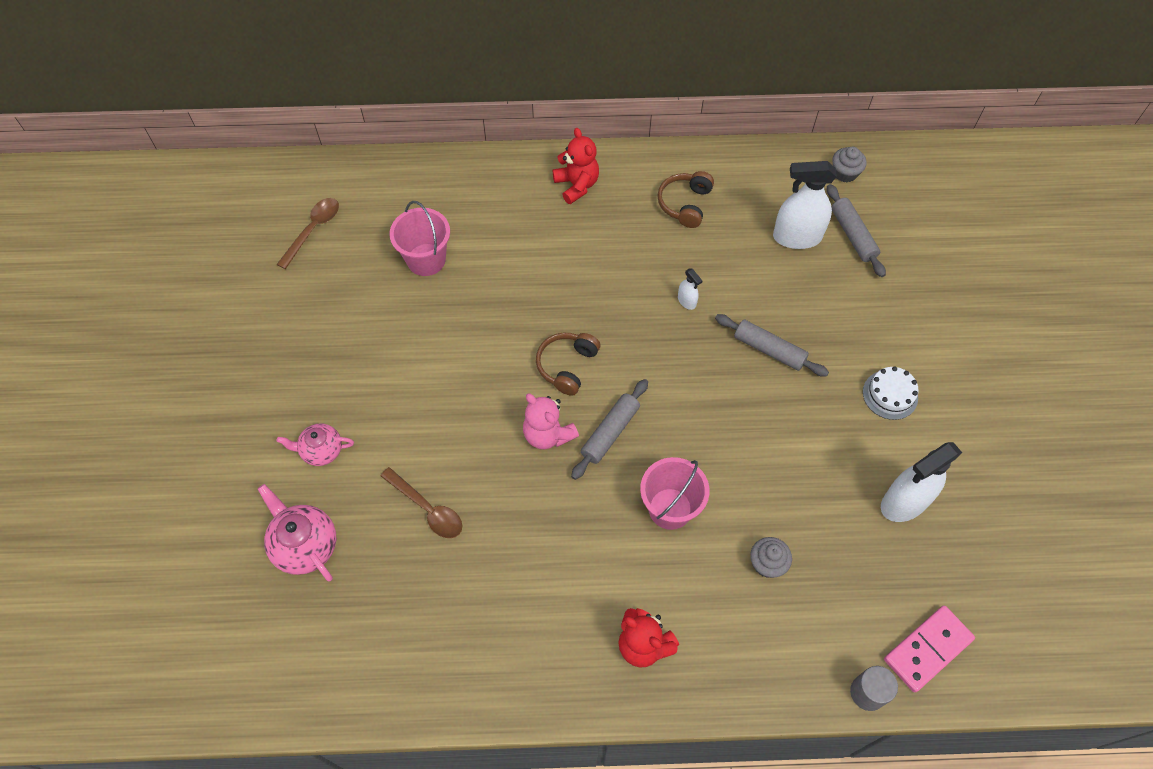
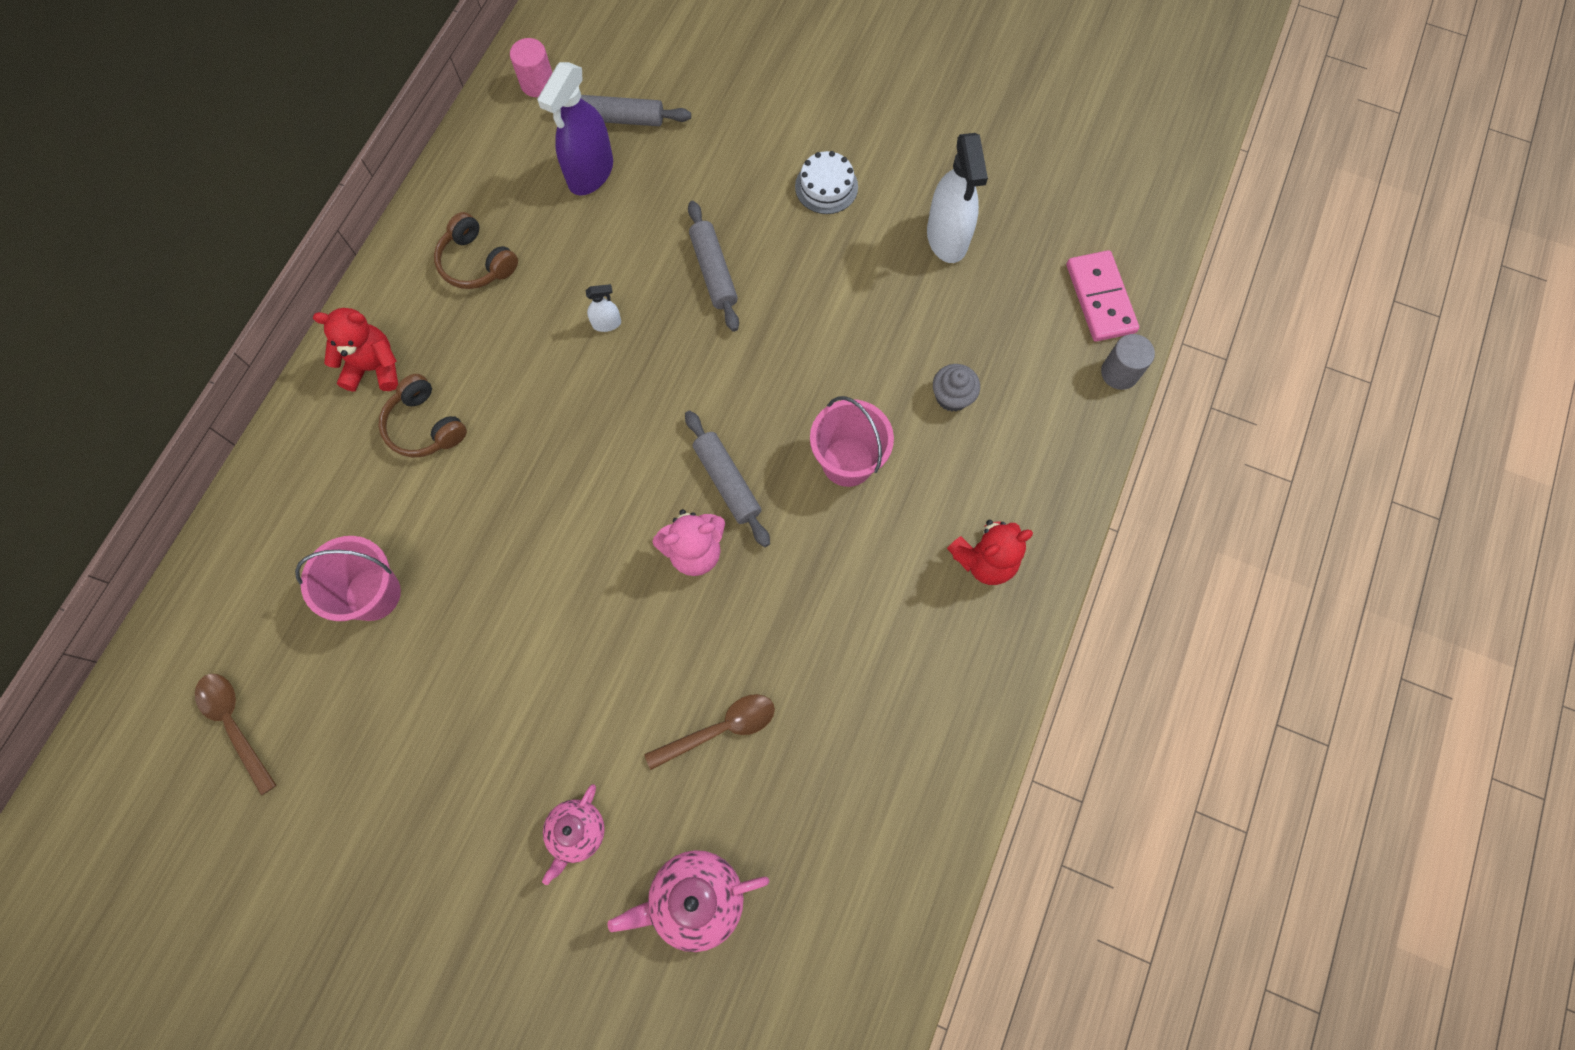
camera: 65 degrees left, 10 degrees up
brown headphones [536,333,601,396] -> brown headphones moved to [378,374,467,458]
grey rolling pin [715,314,829,377] -> grey rolling pin turned 75 degrees counterclockwise [688,201,739,332]
white spray bottle [773,161,837,249] -> purple spray bottle [537,62,613,195]
grey cupcake [832,147,867,183] -> pink cylinder [510,38,552,97]

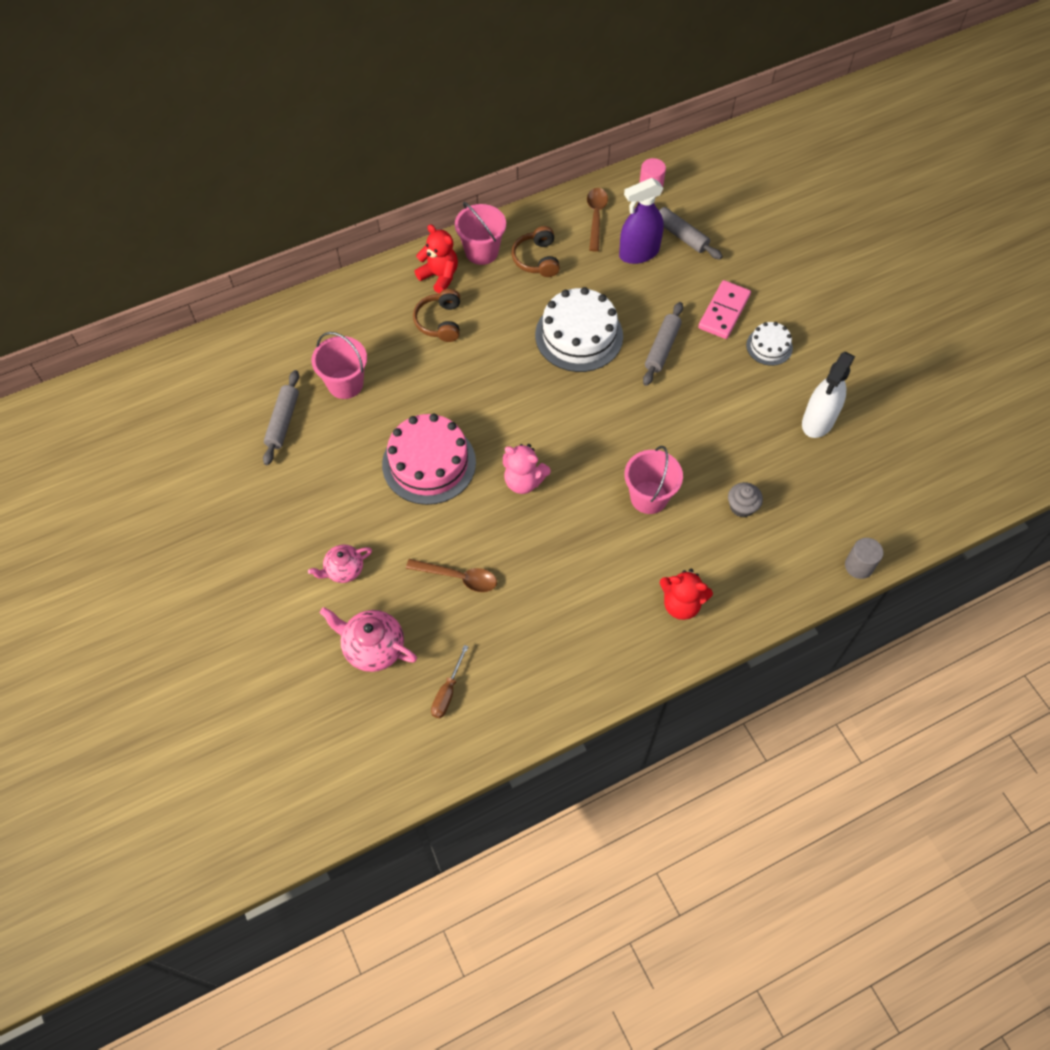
camera: 40 degrees right, 10 degrees down
brown spoon [195,674,277,795] -> brown spoon moved to [587,188,608,251]
white spray bottle [586,284,621,332] -> white cake [535,287,623,372]
grey rolling pin [685,411,770,547] -> grey rolling pin moved to [263,370,299,465]
pink domino [1066,250,1139,342] -> pink domino moved to [698,280,751,339]
none -> pink cake [382,414,476,505]
none -> brown screwdriver [431,645,469,718]
none -> pink bucket [455,202,506,265]

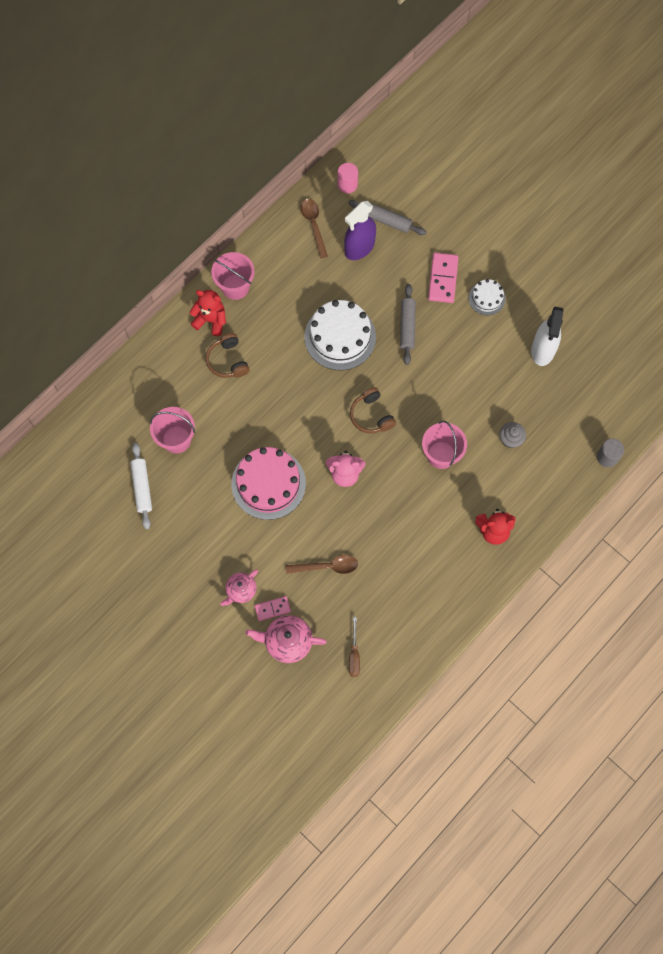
camera: 20 degrees left, 10 degrees up
grey rolling pin [263,370,299,465] -> white rolling pin [130,443,152,529]
brown headphones [512,226,560,277] -> brown headphones moved to [350,387,396,434]
none -> pink domino [254,596,291,621]

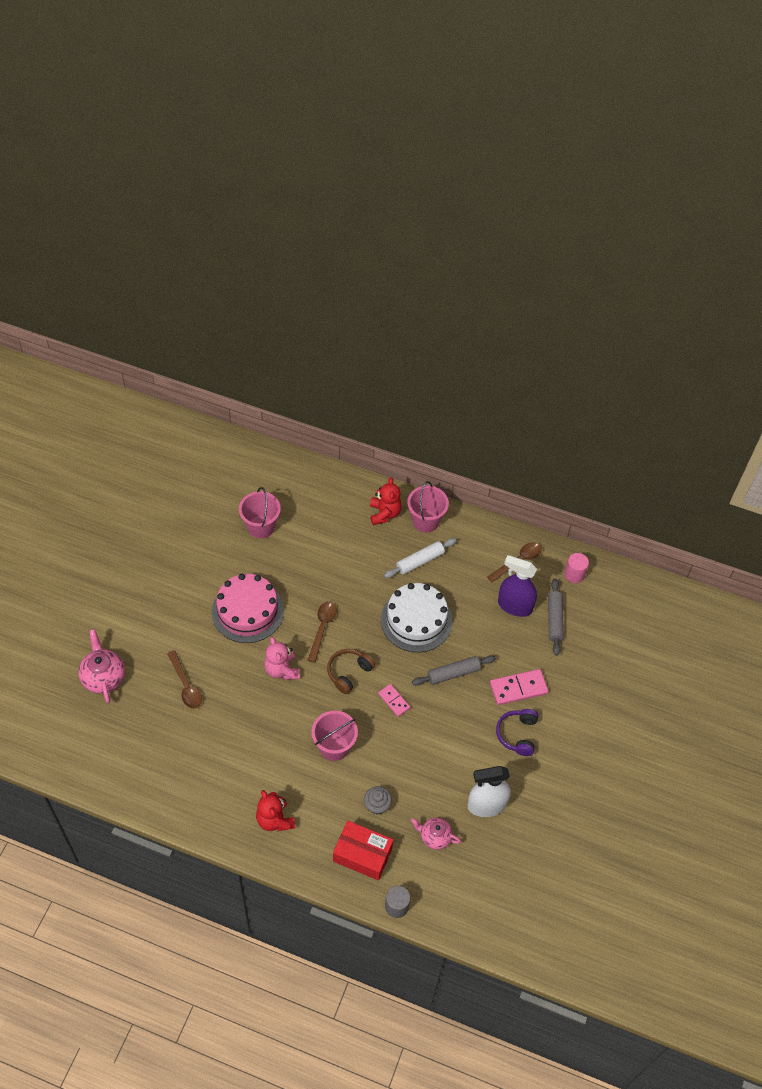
camera: 65 degrees right, 15 degrees down
white rolling pin [130,443,152,529] -> white rolling pin moved to [384,538,457,578]
brown headphones [206,333,250,378] -> none
pink teapot [220,569,258,606] -> pink teapot moved to [411,818,461,850]
pink domino [254,596,291,621] -> pink domino moved to [378,684,410,717]
brown screwdriver [349,617,360,677] -> none
white cake [469,279,506,315] -> purple headphones [496,709,538,756]
none -> brown spoon [308,601,337,662]
none -> red box [333,821,394,881]

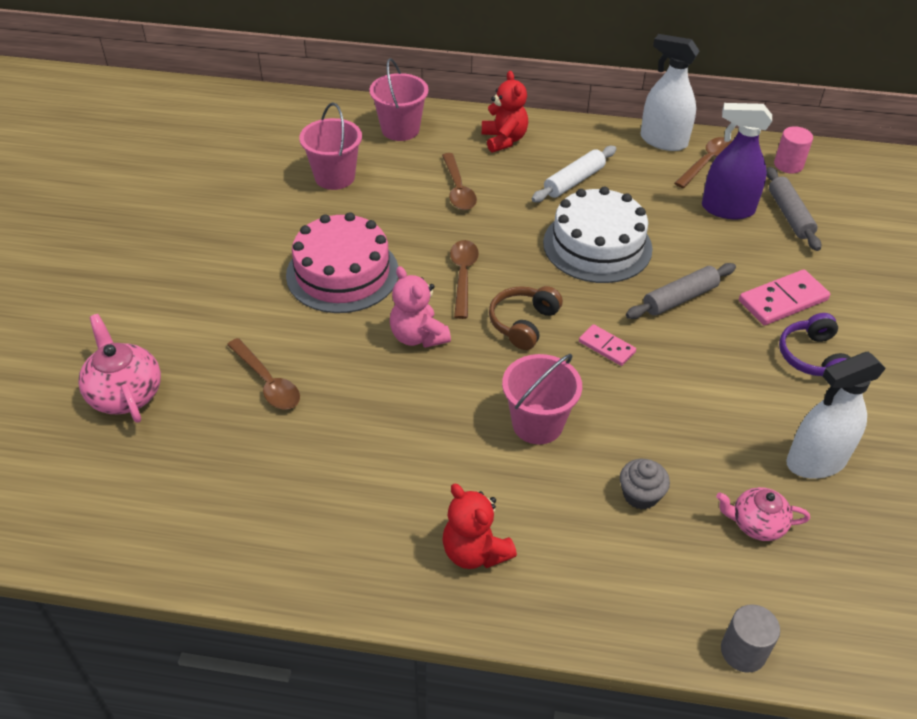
camera: 10 degrees left, 10 degrees down
red box [333,821,394,881] -> none
pink bucket [407,481,449,532] -> pink bucket moved to [370,58,429,141]
none -> brown spoon [442,153,477,210]
none -> white spray bottle [640,34,700,151]

